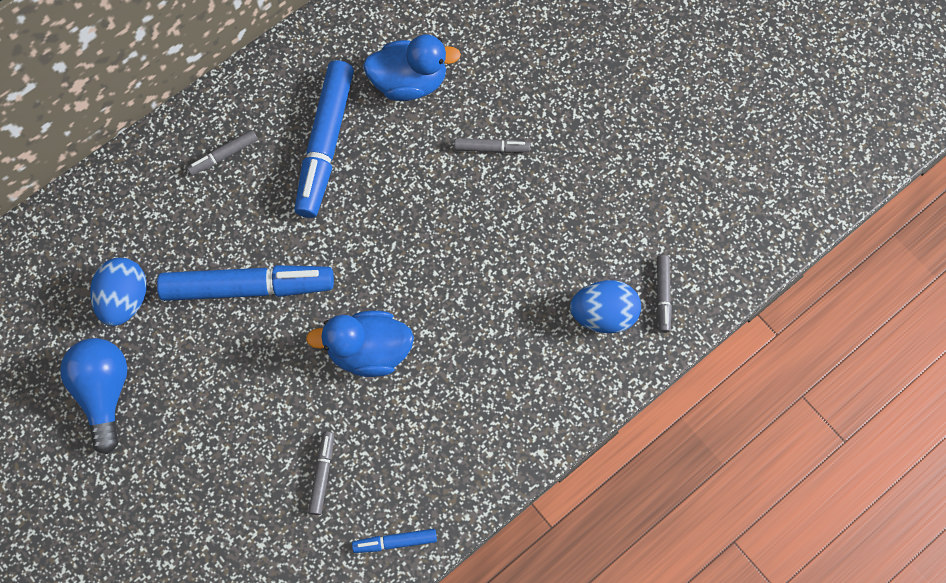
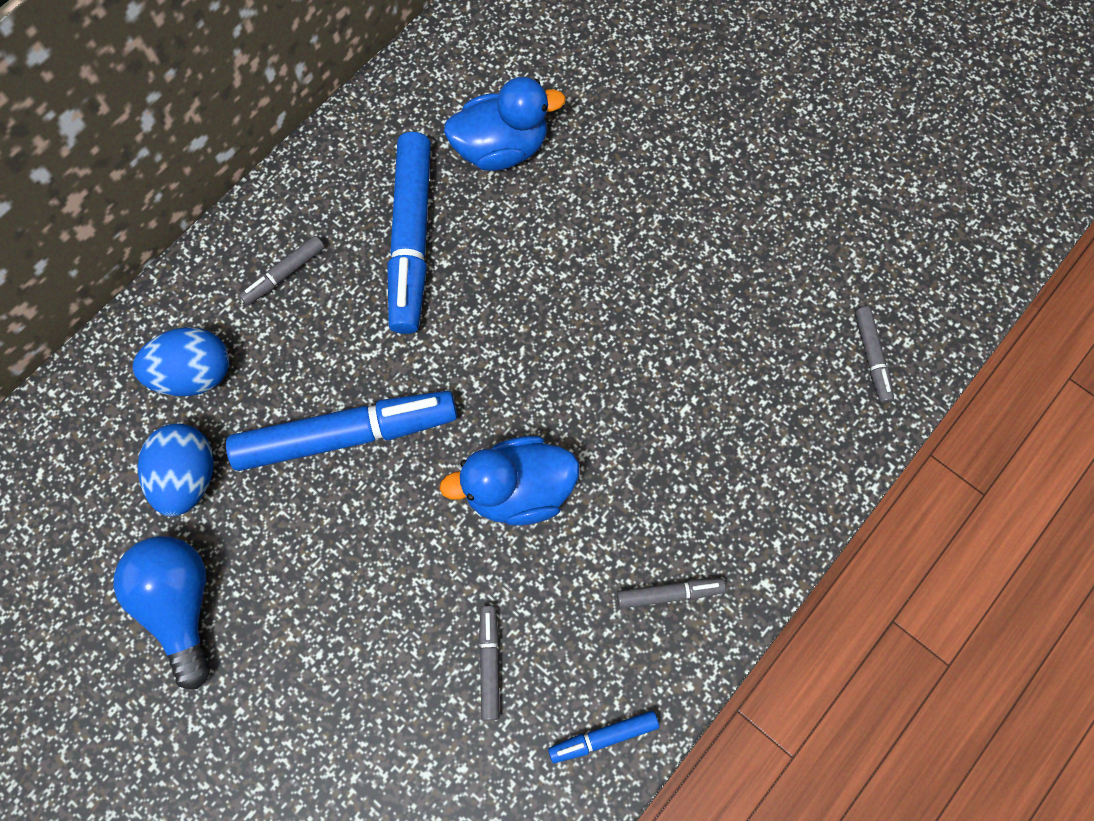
camera: 10 degrees left, 0 degrees up
grey marker [454,138,530,153] -> grey marker moved to [617,578,726,609]
blue egg [570,280,641,333] -> blue egg moved to [133,327,229,396]

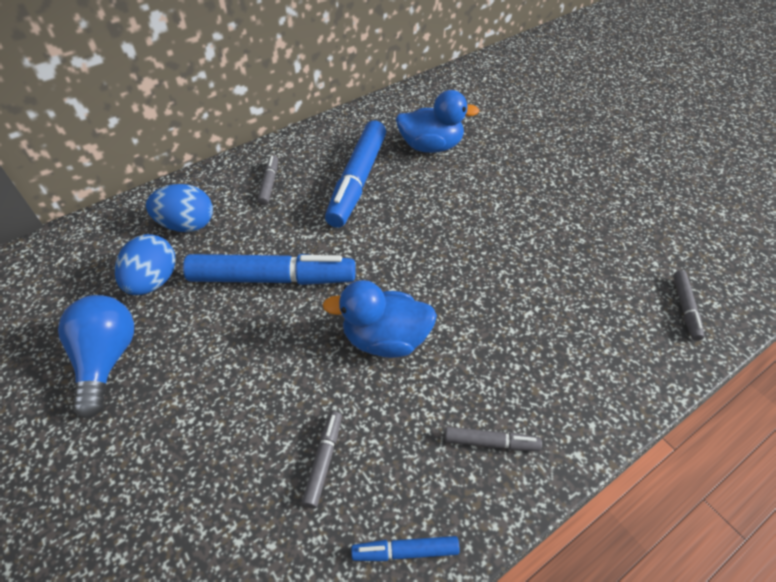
camera: 15 degrees right, 20 degrees down
grey marker [239,236,325,305] -> grey marker turned 120 degrees clockwise [258,155,278,206]

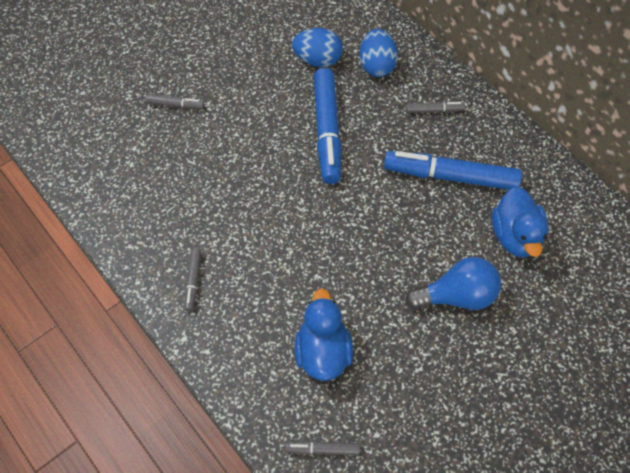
camera: 85 degrees right, 10 degrees up
blue light bulb [58,295,134,419] -> blue light bulb moved to [405,257,501,310]
grey marker [302,411,342,508] -> grey marker moved to [146,94,204,109]
blue duck [323,280,437,358] -> blue duck moved to [294,289,353,381]
blue marker [351,536,460,561] -> none

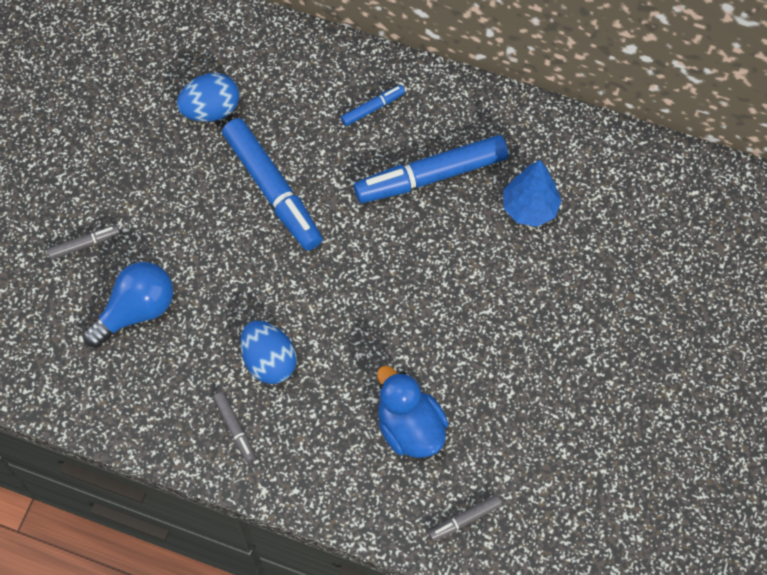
camera: 30 degrees left, 5 degrees up
blue egg [359,29,398,77] -> blue egg moved to [240,321,296,384]
blue light bulb [405,257,501,310] -> blue light bulb moved to [83,262,173,347]
grey marker [406,102,465,113] -> blue marker [341,85,405,126]
blue duck [492,187,549,258] -> blue tree [503,160,562,227]

